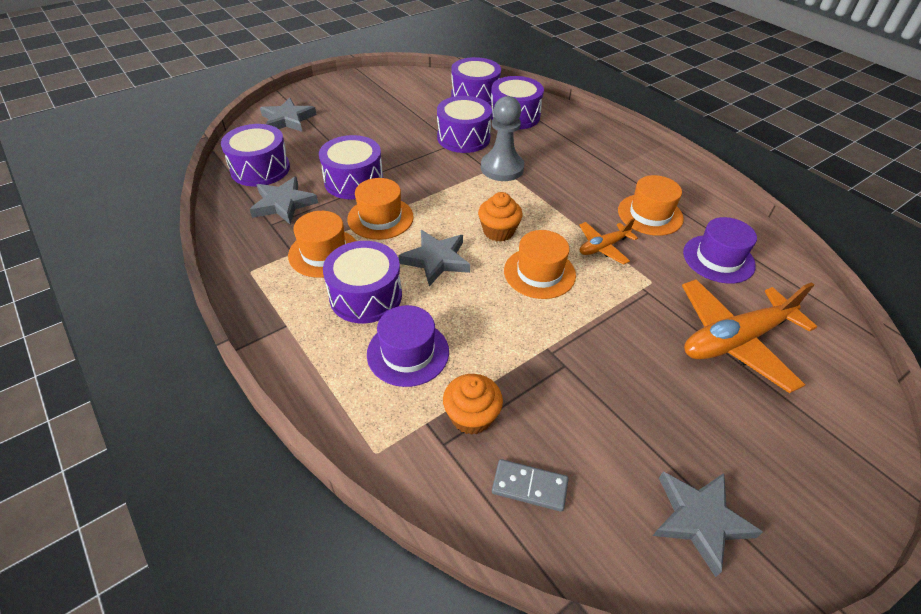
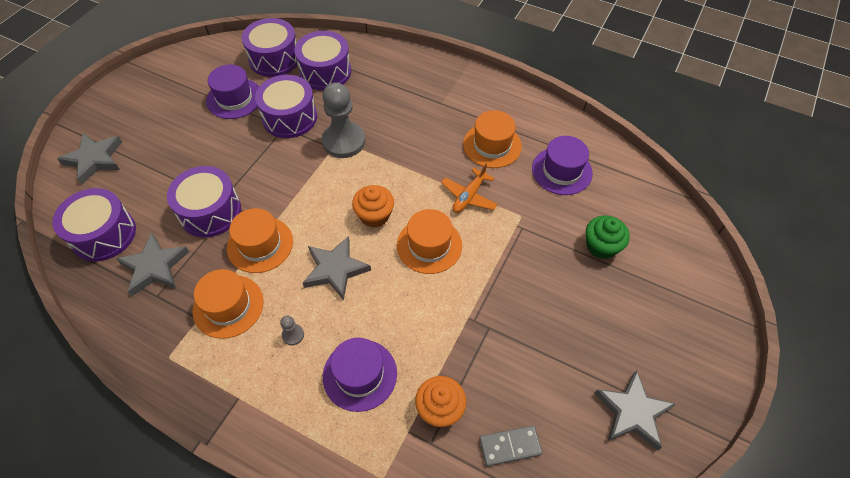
camera: 25 degrees left, 10 degrees up
purple drum [323,241,402,323] -> grey pawn [280,315,304,345]
orange plane [682,279,817,393] -> green cupcake [586,216,630,259]
none -> purple hat [206,64,259,119]

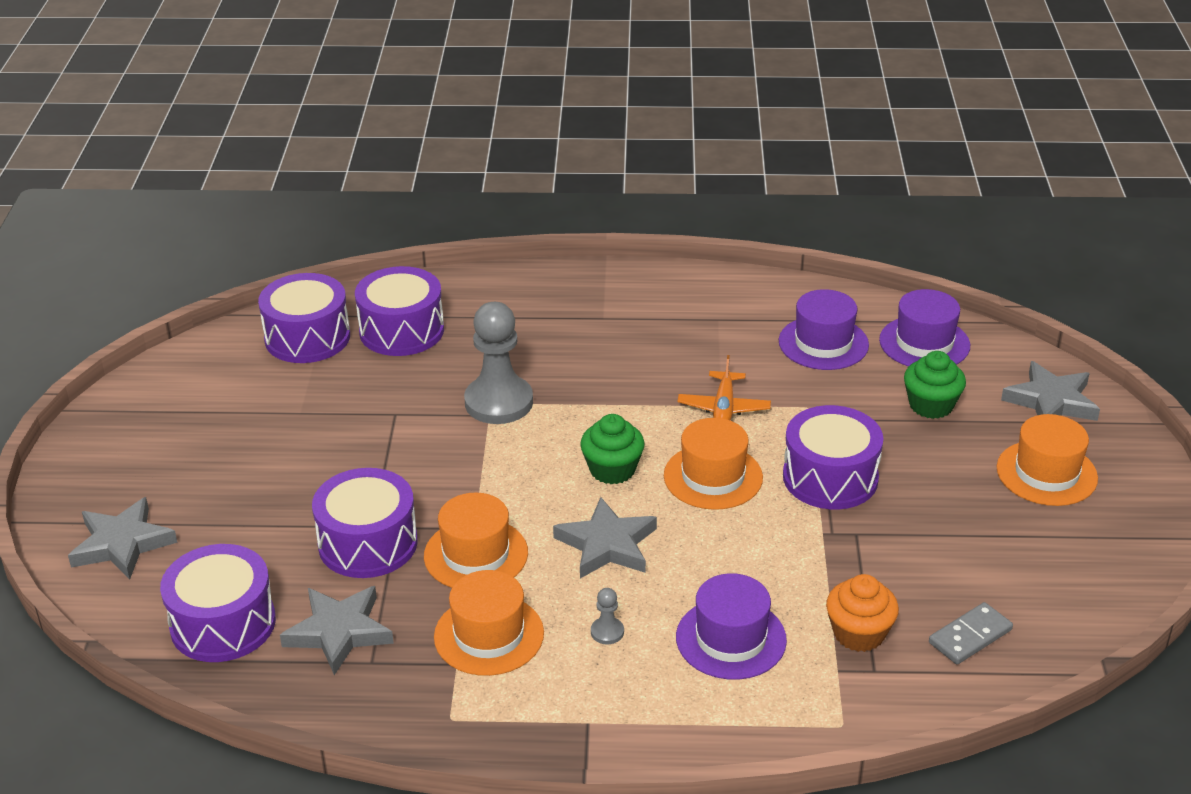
camera: 25 degrees left, 20 degrees down
purple hat [206,64,259,119] -> purple hat moved to [879,289,970,367]
purple drum [255,75,317,138] -> purple drum moved to [783,405,883,510]
orange cupcake [352,185,394,228] -> green cupcake [580,414,645,484]
orange hat [463,110,522,168] -> orange hat moved to [997,414,1098,506]
grey star [594,370,676,451] -> grey star moved to [1001,361,1100,421]

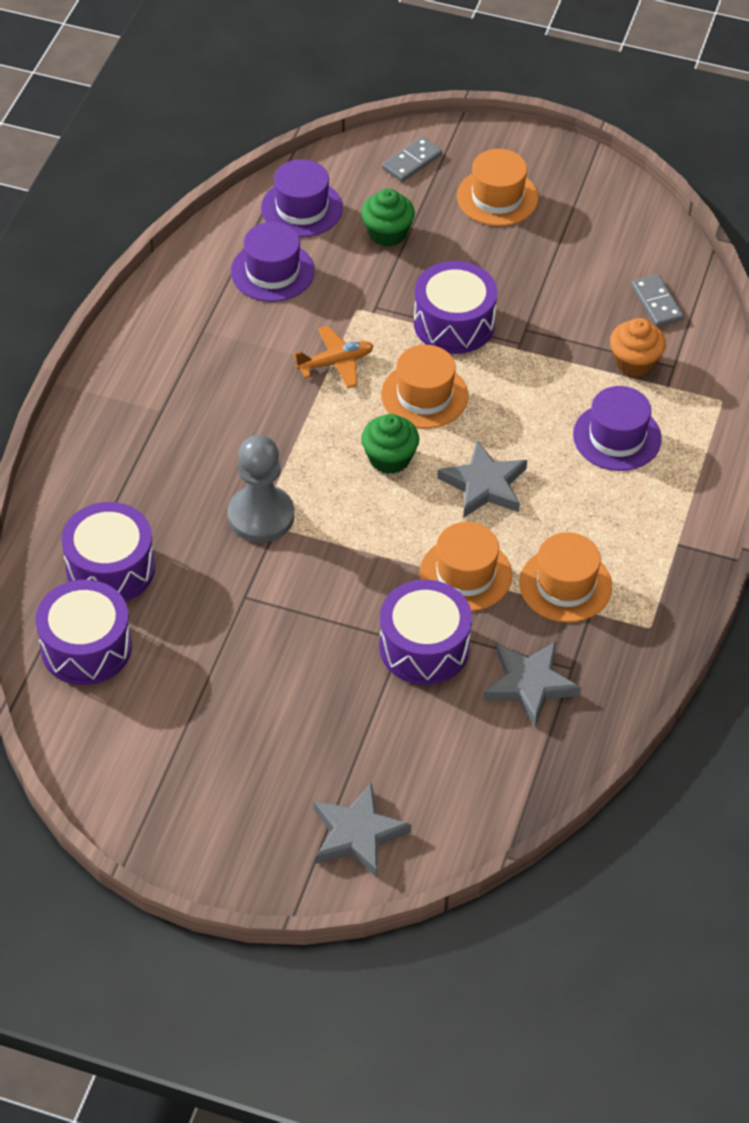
camera: 75 degrees left, 15 degrees up
purple drum [160,544,276,662] -> none
grey pawn [591,588,624,644] -> none
orange plane [678,355,771,421] -> orange plane turned 45 degrees counterclockwise [293,326,373,388]
grey star [1001,361,1100,421] -> grey domino [382,136,442,182]

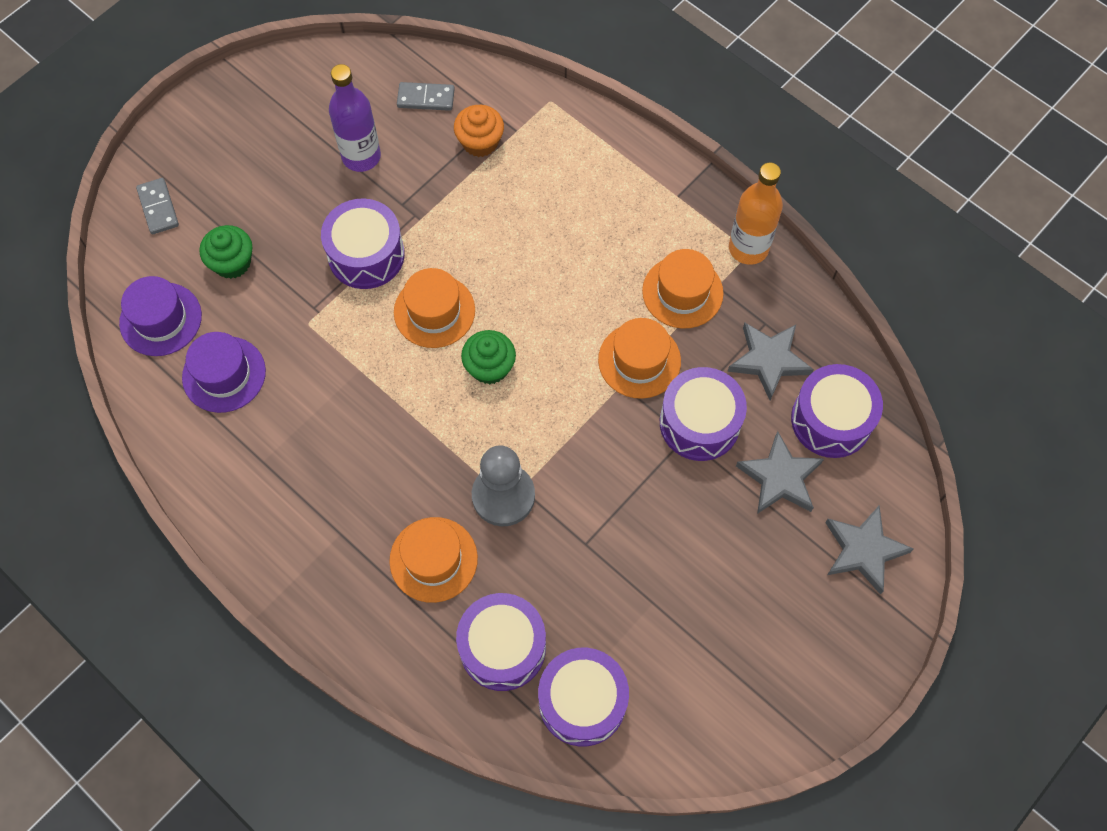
camera: 65 degrees left, 15 degrees up
orange plane [293,326,373,388] -> none
grey star [437,440,527,518] -> grey star moved to [736,431,824,514]
orange hat [457,149,538,226] -> orange hat moved to [389,517,478,603]
purple hat [573,386,662,471] -> none
none -> purple bottle [329,64,381,172]
none -> orange bottle [729,162,783,265]
none -> purple drum [791,364,883,458]

